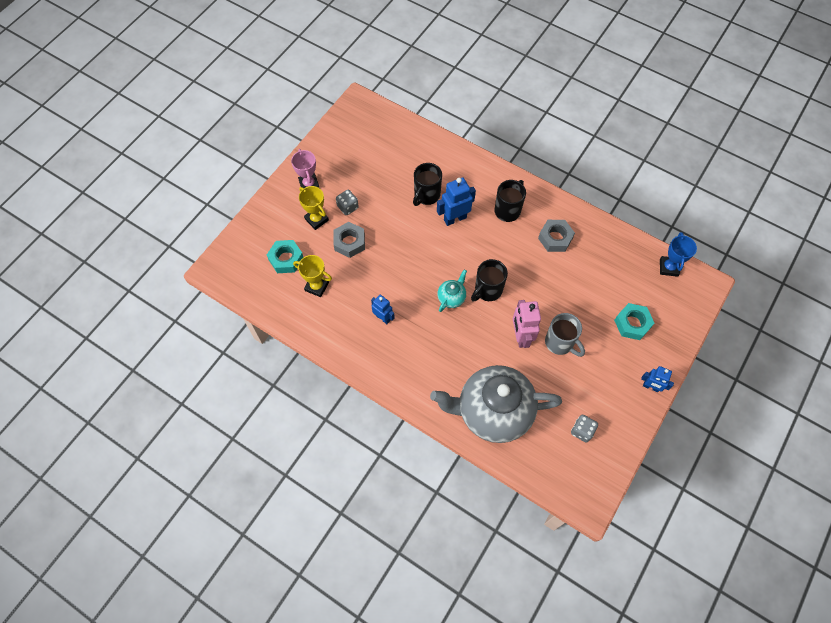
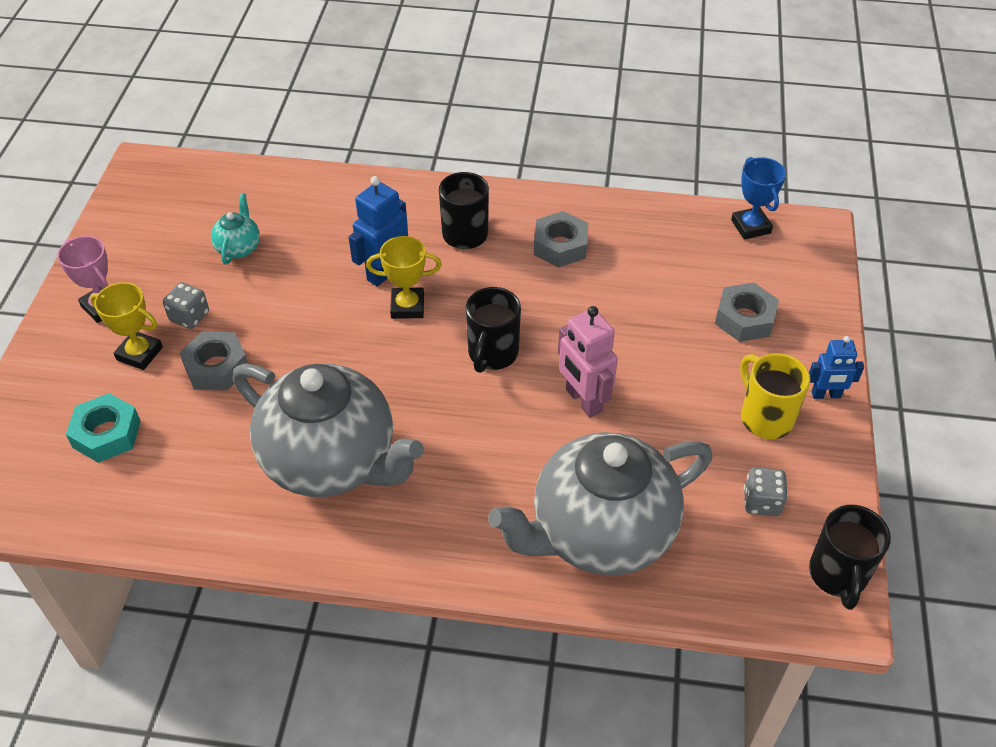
camera: 25 degrees left, 15 degrees down
yellow trophy [293,255,332,297] -> yellow trophy moved to [366,236,442,319]
blue robot [371,295,395,324] -> grey teapot [233,363,424,497]
black mug [413,163,442,206] -> black mug moved to [809,505,891,610]
turquoise teapot [437,269,467,312] -> turquoise teapot moved to [211,193,260,264]
grey mug [545,313,585,357] -> none
turquoise nut [614,303,654,340] -> grey nut [715,283,779,342]
none -> yellow mug [740,353,810,439]

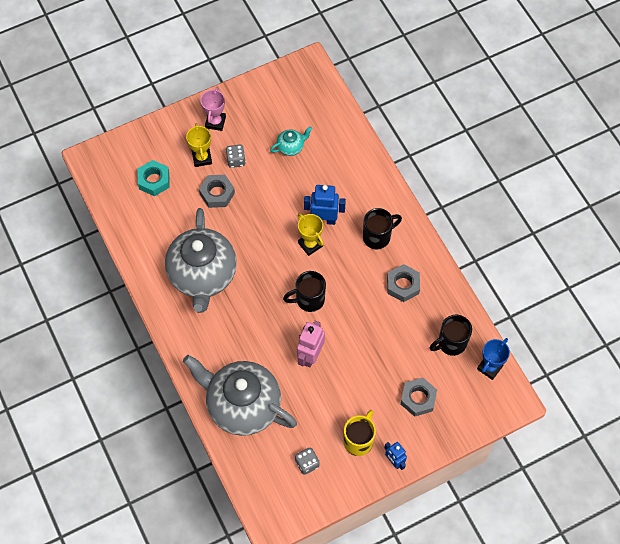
camera: 55 degrees right, 15 degrees up
black mug [809,505,891,610] -> black mug moved to [430,315,472,356]

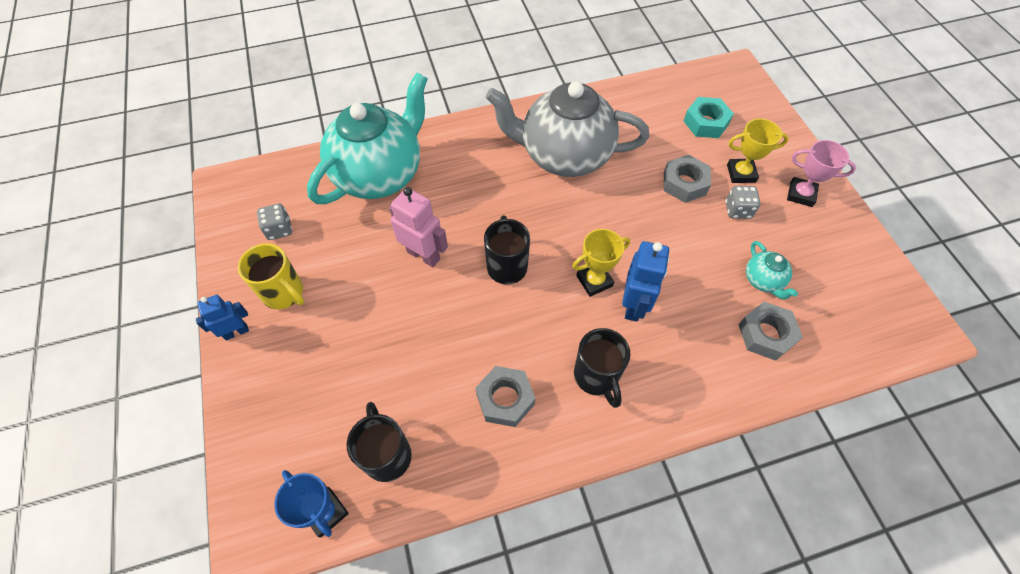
camera: 100 degrees right, 5 degrees down
grey teapot [183,355,297,436] -> turquoise teapot [307,72,428,204]
grey nut [400,378,437,417] -> grey nut moved to [739,302,803,361]

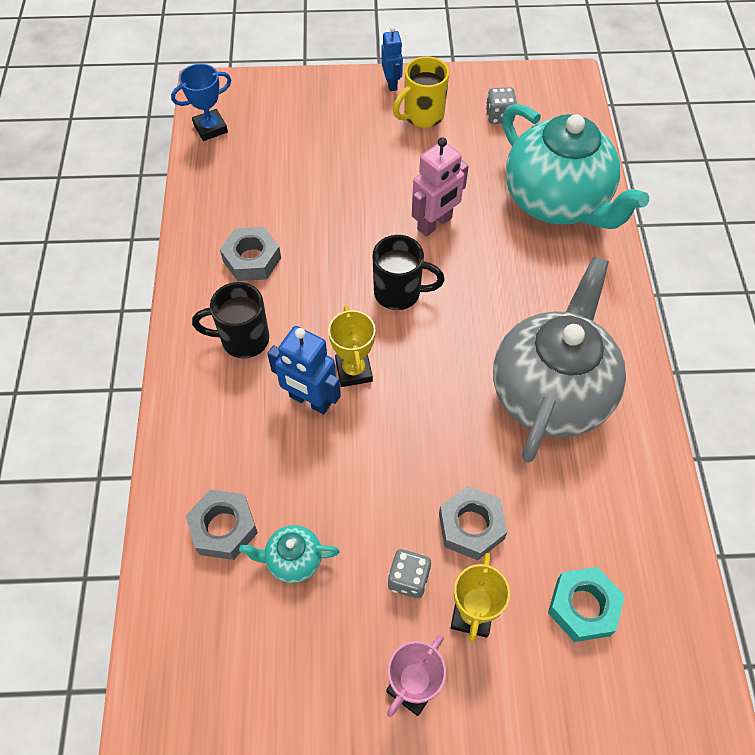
camera: 105 degrees right, 0 degrees up
black mug [346,402,412,482] -> none

